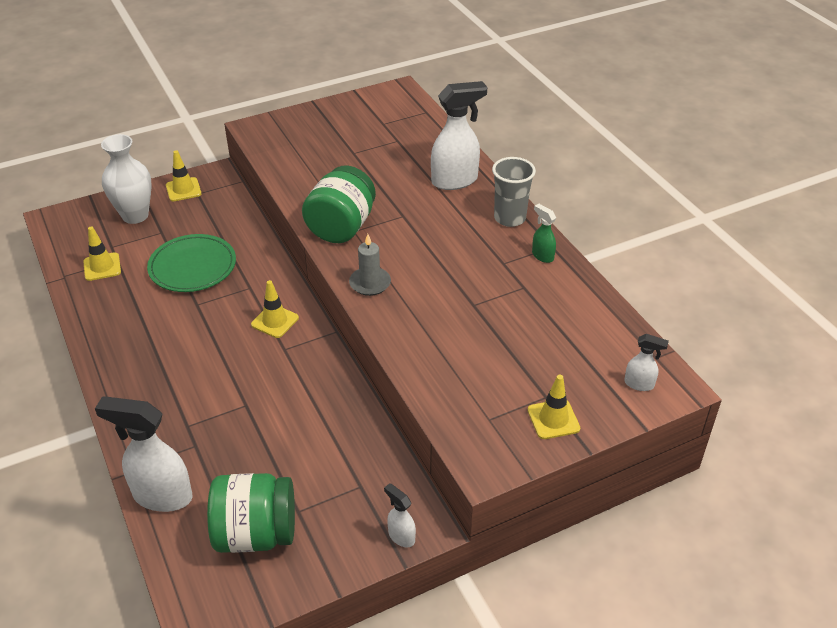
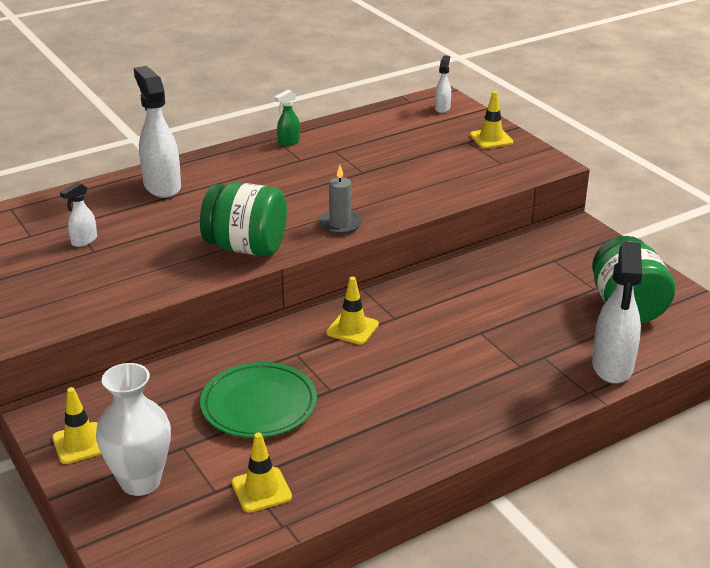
camera: 95 degrees left, 10 degrees down
white spray bottle [384,483,416,547] -> white spray bottle moved to [60,182,97,247]
grey cup [492,157,536,227] -> none

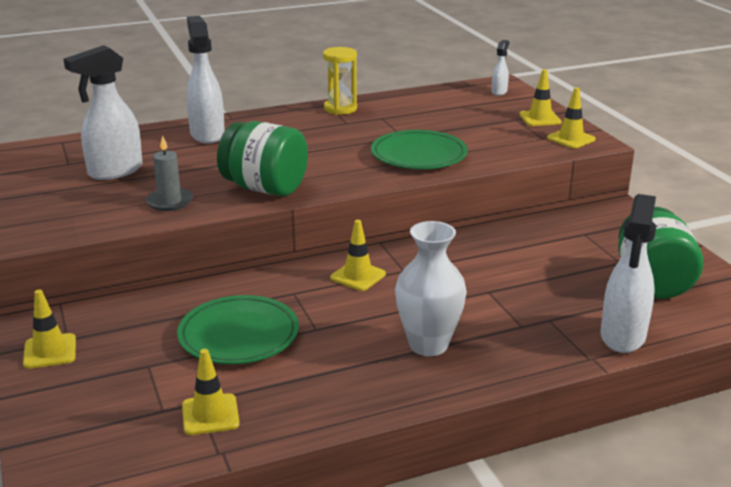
camera: 10 degrees right, 5 degrees down
white spray bottle [60,182,97,247] -> white spray bottle [64,45,142,180], size x2.02
white vase [96,363,171,496] -> white vase moved to [395,221,467,356]
green spray bottle [274,89,300,147] -> yellow hourglass [323,47,357,115]
grey candle [318,165,362,234] -> grey candle moved to [146,135,193,211]
none -> green plate [371,130,468,169]
none -> yellow traffic cone [547,87,596,149]

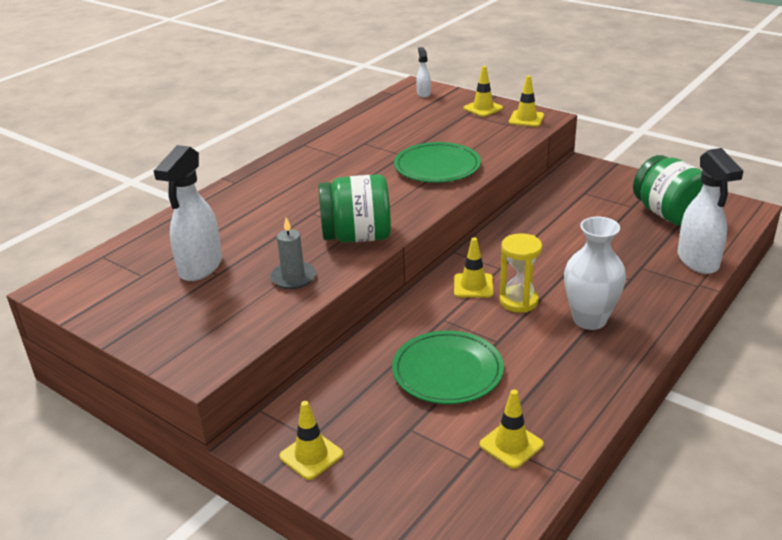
camera: 30 degrees left, 5 degrees up
white spray bottle [186,16,225,144] -> none
yellow hourglass [323,47,357,115] -> yellow hourglass moved to [500,233,542,313]

